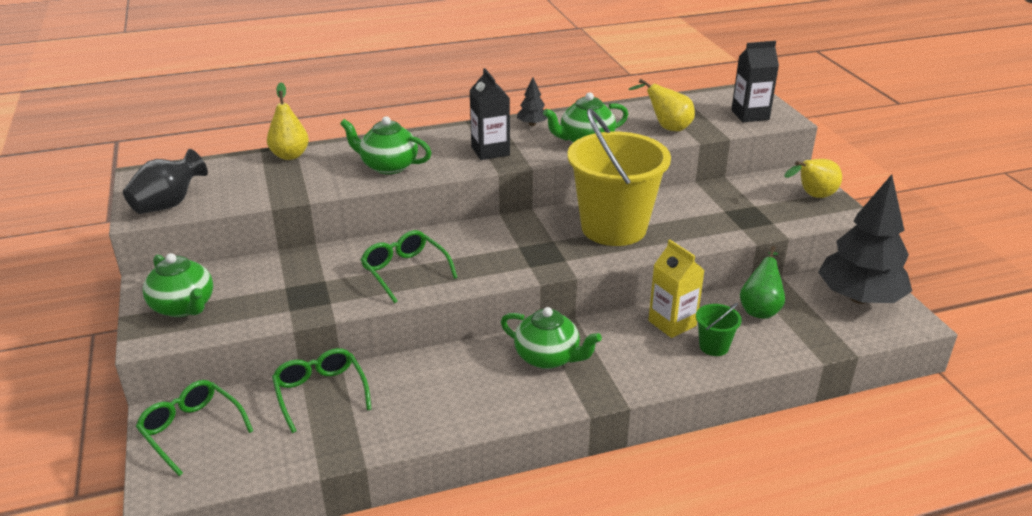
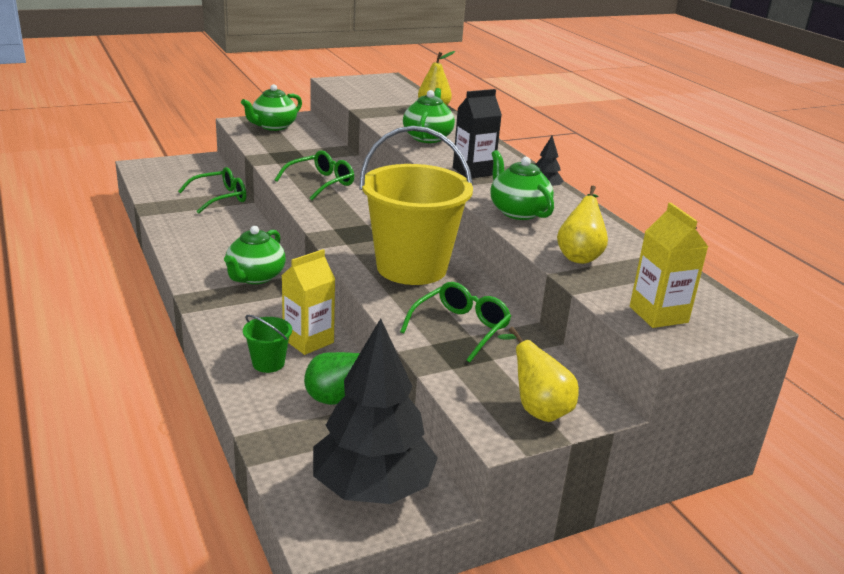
camera: 80 degrees right, 5 degrees down
black vase [123,149,208,214] -> none
green glasses [136,380,253,476] -> green glasses moved to [400,282,511,363]
black carton [731,41,779,122] -> yellow carton [630,203,708,328]

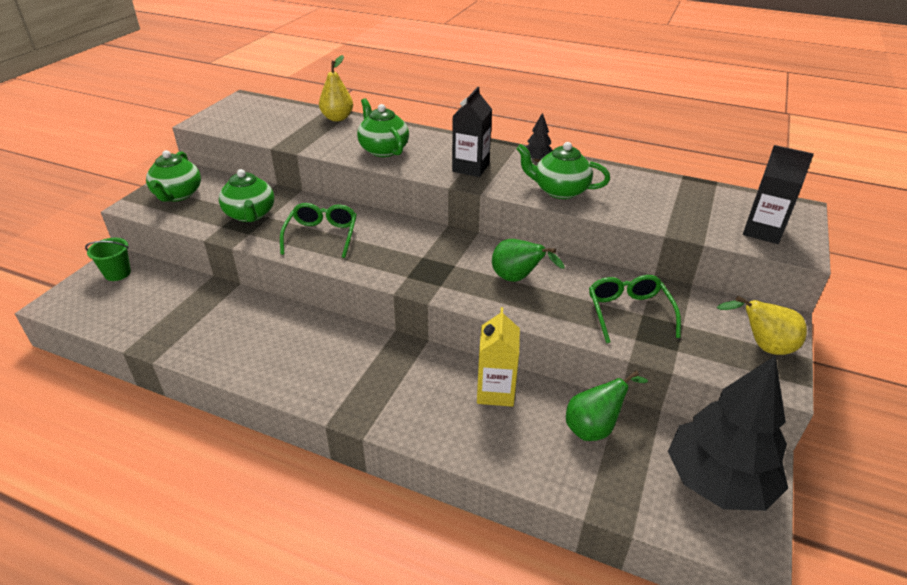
camera: 40 degrees left, 10 degrees up
green glasses [178,167,246,214] -> none
green teapot [224,226,286,284] -> green teapot moved to [219,169,274,222]
green bucket [243,315,292,373] -> green bucket moved to [85,238,131,281]
yellow bucket [359,126,473,285] -> green pear [492,239,564,282]
yellow pear [557,186,608,264] -> none
yellow carton [630,203,708,328] -> black carton [743,145,814,244]

